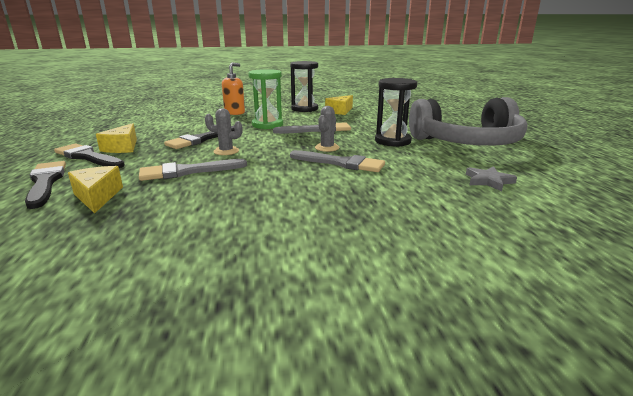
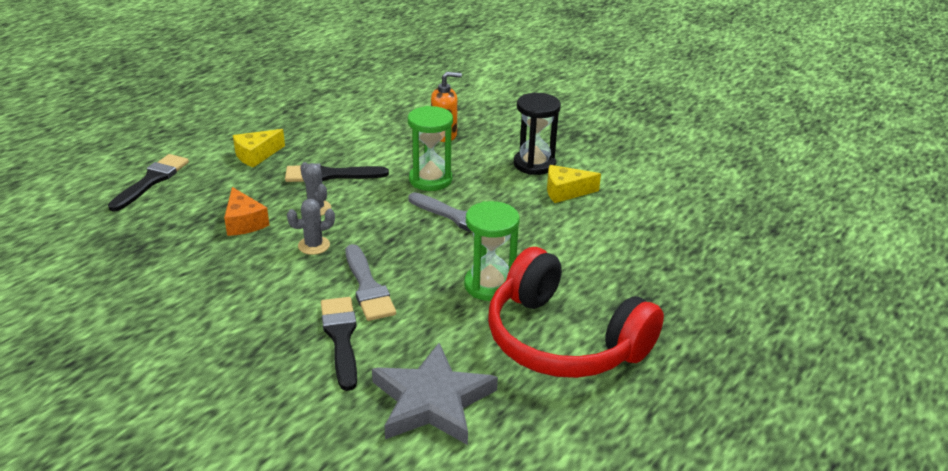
camera: 45 degrees right, 10 degrees up
black brush [54,143,125,168] -> black brush moved to [321,297,357,391]
yellow cheese [68,166,123,213] -> none
grey brush [139,159,247,181] -> orange cheese [224,187,269,236]
grey cactus [315,106,340,152] -> grey cactus moved to [287,199,335,255]
black hourglass [375,78,417,147] -> green hourglass [464,201,520,301]
grey headphones [409,97,527,146] -> red headphones [488,247,664,378]
grey star [466,166,517,191] -> grey star [372,343,498,445], size x2.07

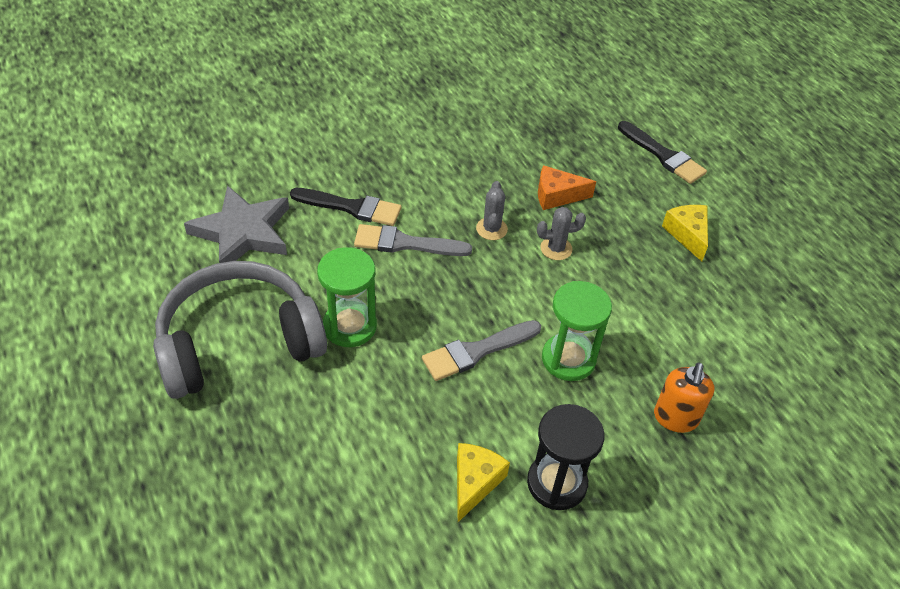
camera: 115 degrees right, 15 degrees up
black brush [285,163,389,182] -> none
red headphones [488,247,664,378] -> grey headphones [153,261,327,399]

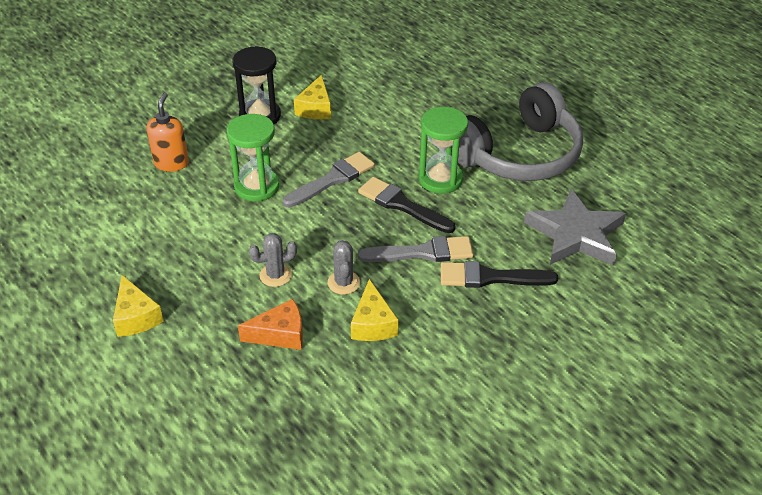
camera: 170 degrees right, 5 degrees down
black brush [618,121,707,184] -> black brush moved to [358,177,456,233]
none -> yellow cheese [351,279,399,341]

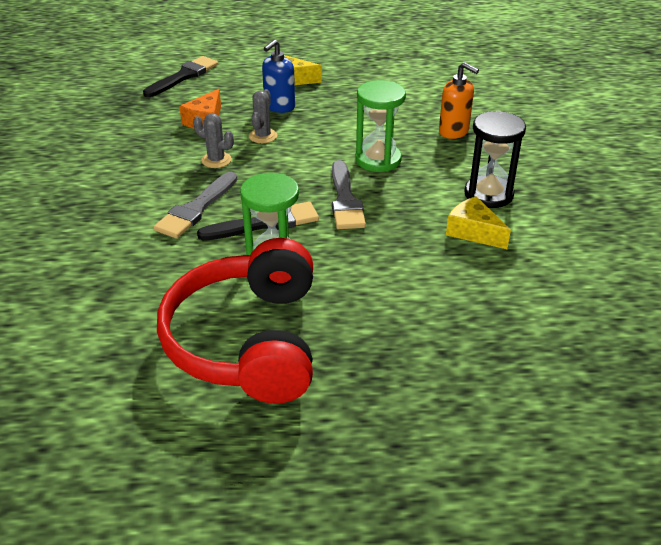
camera: 125 degrees right, 5 degrees down
yellow cheese [351,279,399,341] -> none
black brush [441,261,558,288] -> black brush moved to [143,56,218,97]
grey headphones [452,82,583,181] -> red headphones [157,238,313,404]
grey star [524,189,626,266] -> none
none -> blue soap dispenser [262,39,295,113]

